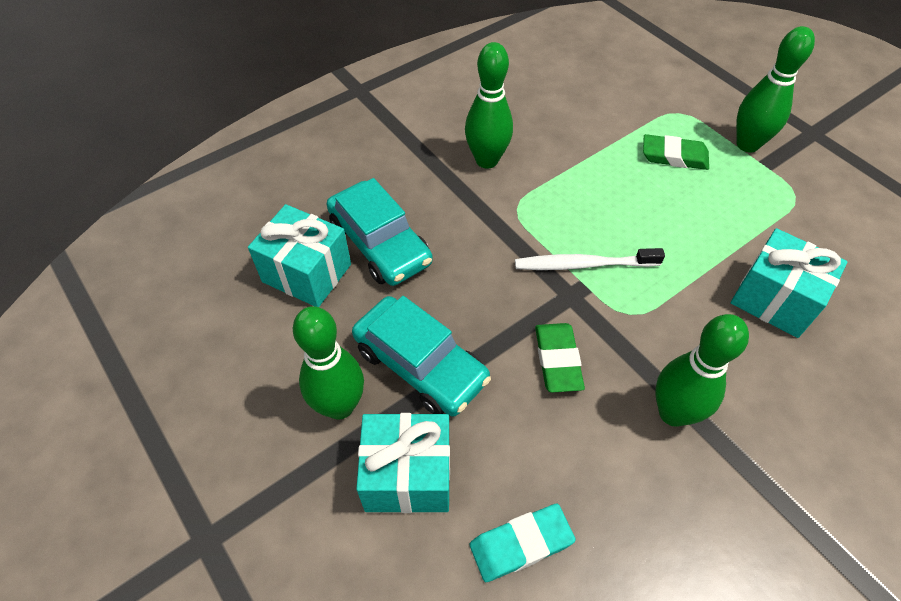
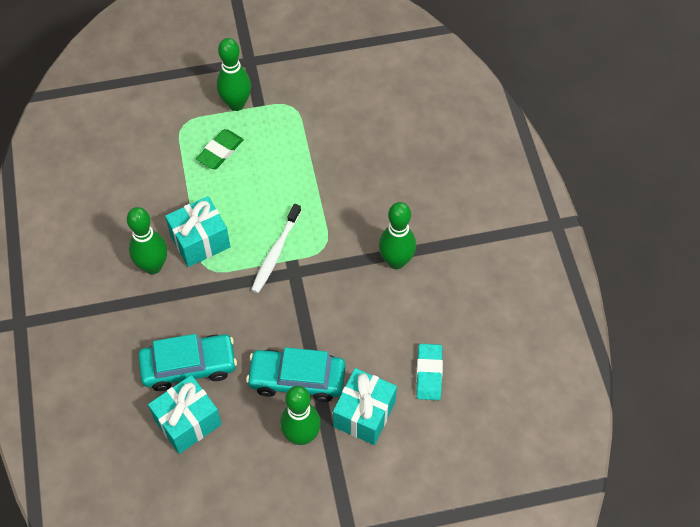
camera: 65 degrees left, 5 degrees up
turquoise car [352,296,491,417] -> turquoise car turned 150 degrees counterclockwise [246,347,346,402]
green eraser [535,323,585,393] -> none
turquoise gift [731,228,848,338] -> turquoise gift moved to [165,196,230,267]

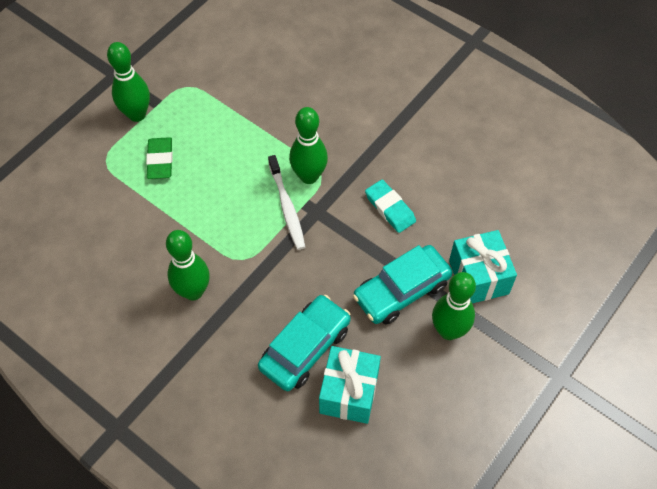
camera: 40 degrees left, 0 degrees up
turquoise gift [165,196,230,267] -> none
green bowling pin [379,202,416,269] -> green bowling pin moved to [289,107,328,184]
turquoise eraser [416,344,443,400] -> turquoise eraser moved to [365,179,416,233]

